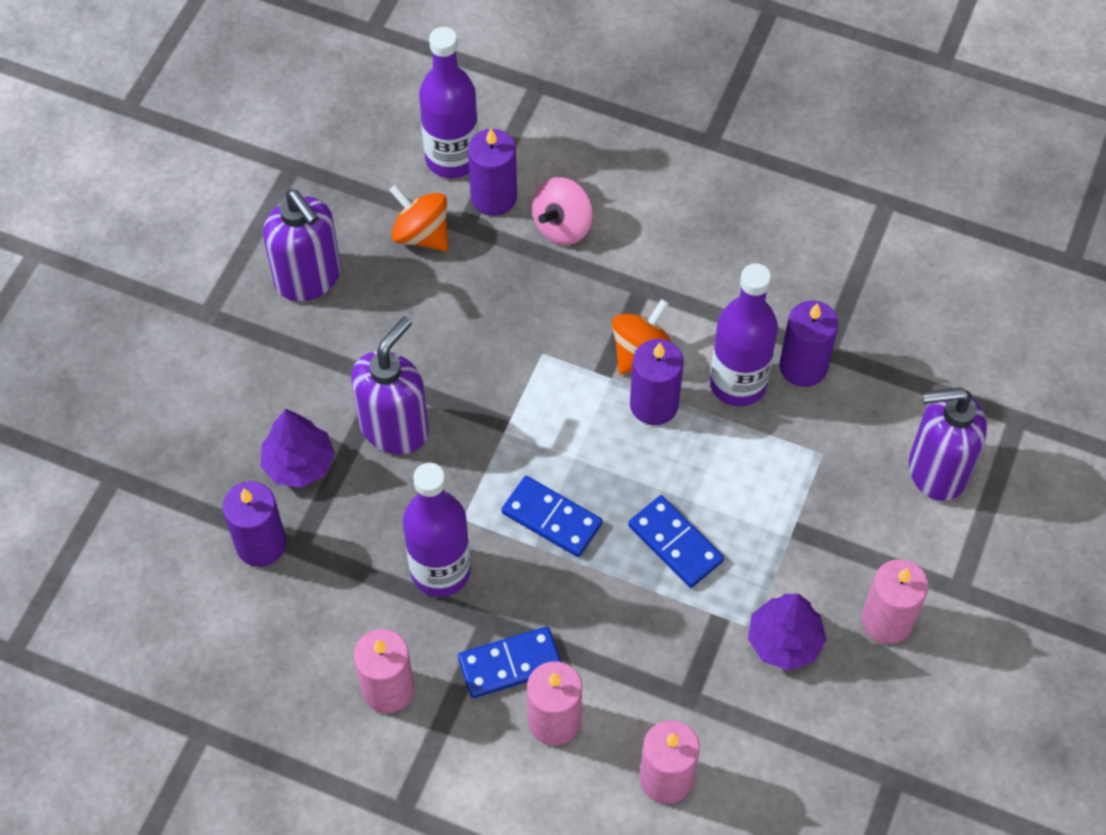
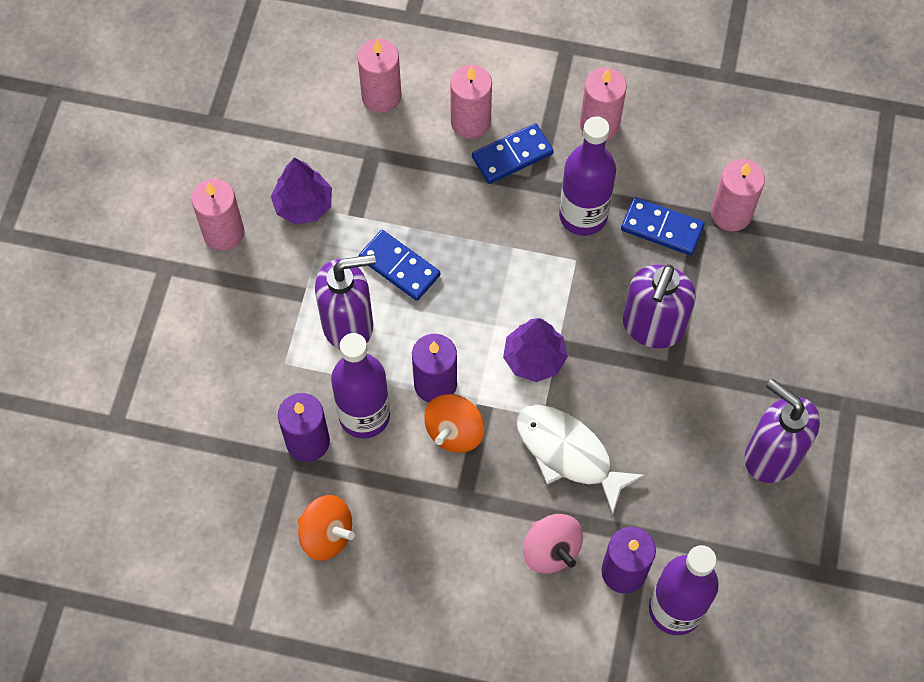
camera: 170 degrees right, 5 degrees up
purple candle [222,481,286,567] -> pink candle [711,159,765,232]
purple tree [260,409,335,488] -> purple tree moved to [503,318,568,382]
orange spinning top [389,185,448,251] -> orange spinning top moved to [298,495,355,561]
blue domino [502,476,603,557] -> blue domino moved to [621,197,705,256]
pink spinning top [532,177,593,245] -> pink spinning top turned 120 degrees clockwise [523,514,583,574]
purple soap dispenser [909,387,987,501] -> purple soap dispenser moved to [315,254,376,350]
none -> white fish [516,405,645,514]

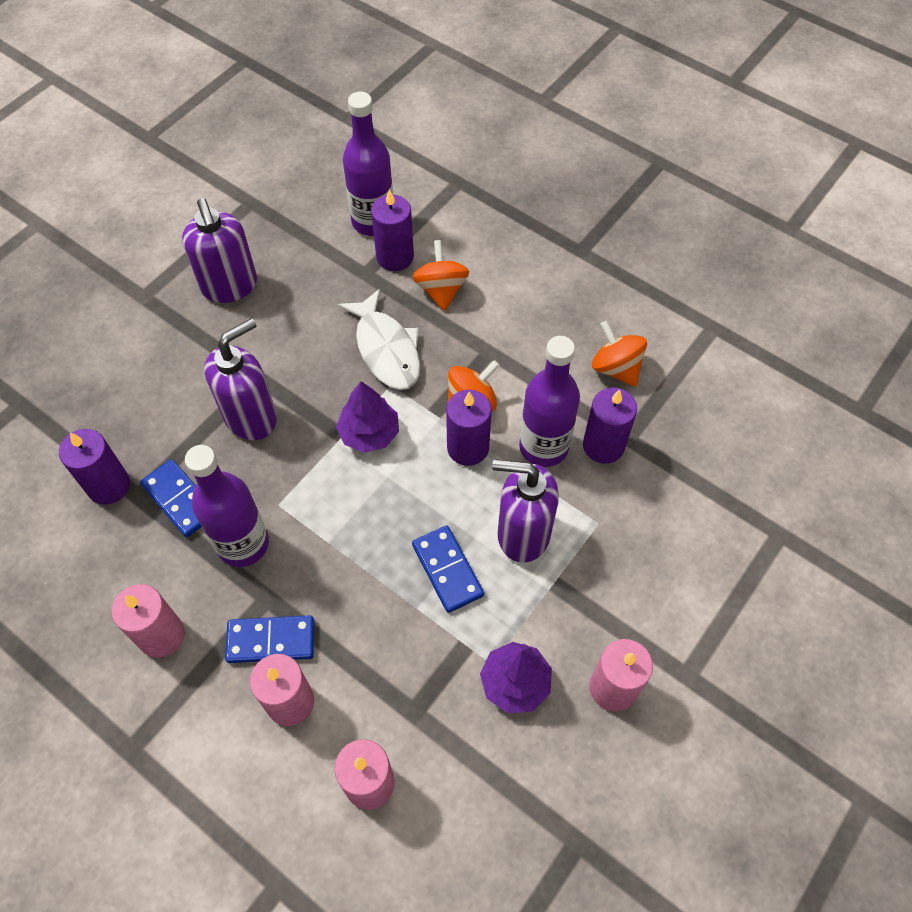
camera: 155 degrees left, 5 degrees down
pink spinning top [523,514,583,574] -> orange spinning top [413,240,469,311]
pink candle [711,159,765,232] -> purple candle [59,429,130,505]

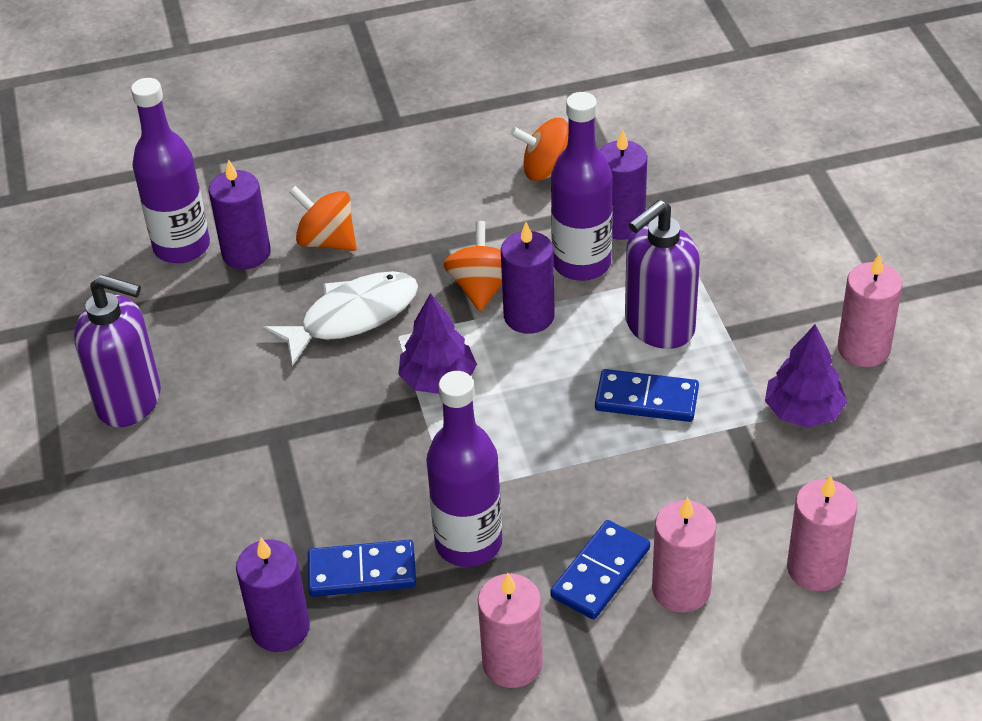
camera: 50 degrees left, 15 degrees down
purple soap dispenser [204,318,277,440] -> none
white fish [338,289,420,390] -> white fish turned 45 degrees counterclockwise [263,271,418,366]

